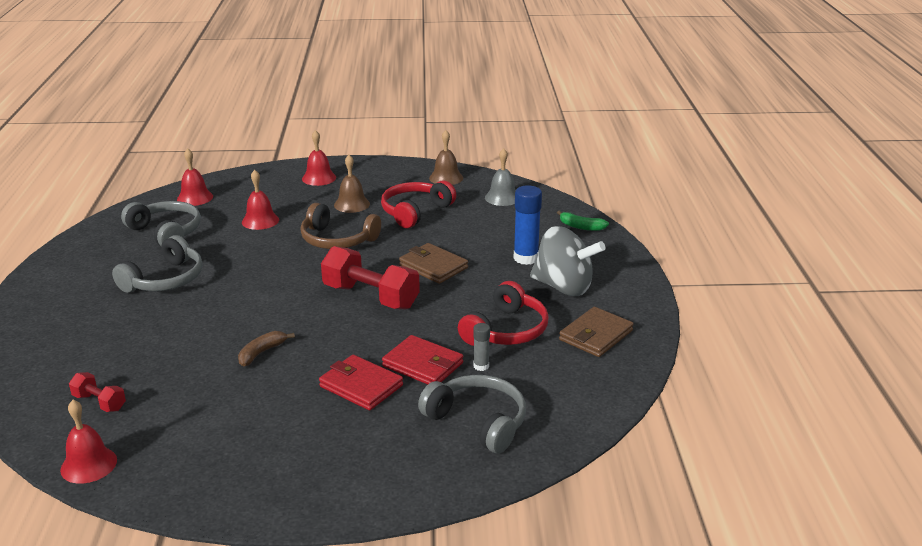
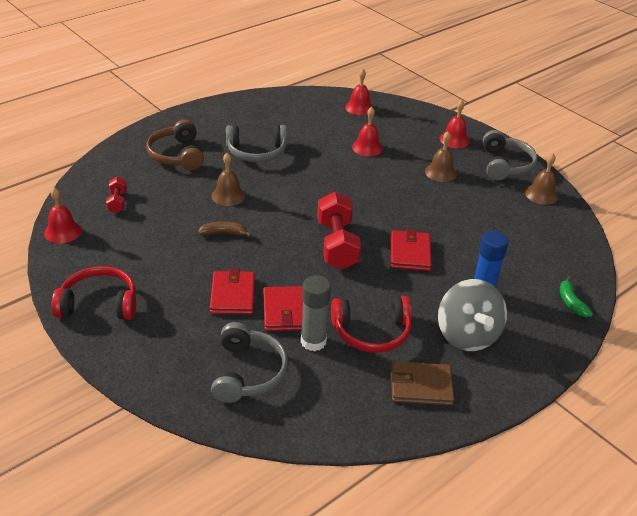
camera: 50 degrees right, 10 degrees up
grey headphones [121,201,201,246] -> grey headphones moved to [483,130,537,180]
brown headphones [300,203,381,249] -> brown headphones moved to [146,119,204,170]
red headphones [381,180,456,228] -> red headphones moved to [52,266,136,320]
brown wallet [399,243,468,284] -> red wallet [391,229,432,271]
grey glue stick [473,323,490,371] -> grey glue stick [301,275,331,351], size x1.89
grey bell [485,148,516,206] -> none
none -> brown bell [211,153,245,206]

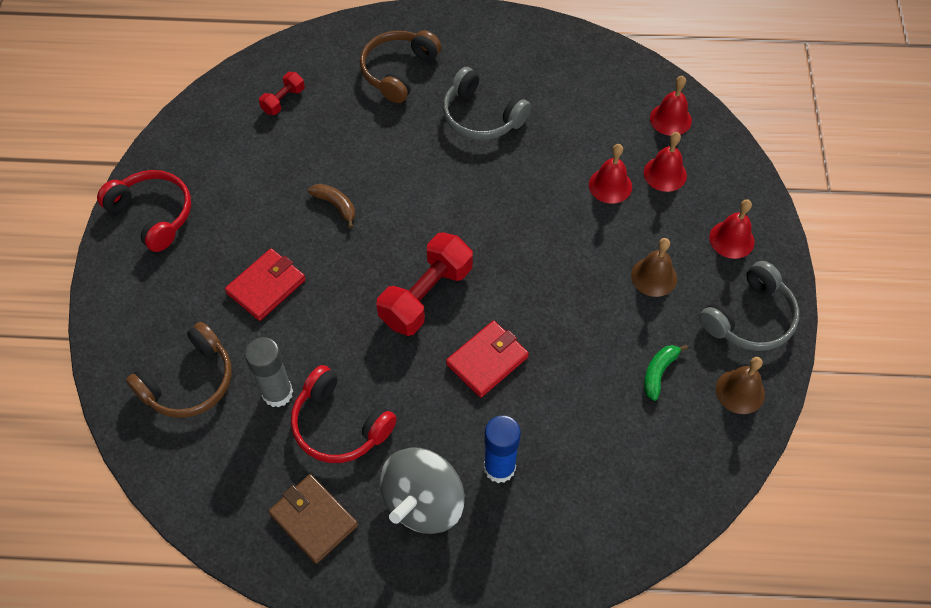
camera: 45 degrees right, 20 degrees up
red bell [44,187,82,244] -> red bell moved to [644,132,687,192]
brown bell [211,153,245,206] -> none
grey headphones [211,322,288,403] -> brown headphones [126,322,232,418]
red wallet [263,286,303,331] -> none
green banana [560,276,593,317] -> green banana moved to [644,345,688,401]

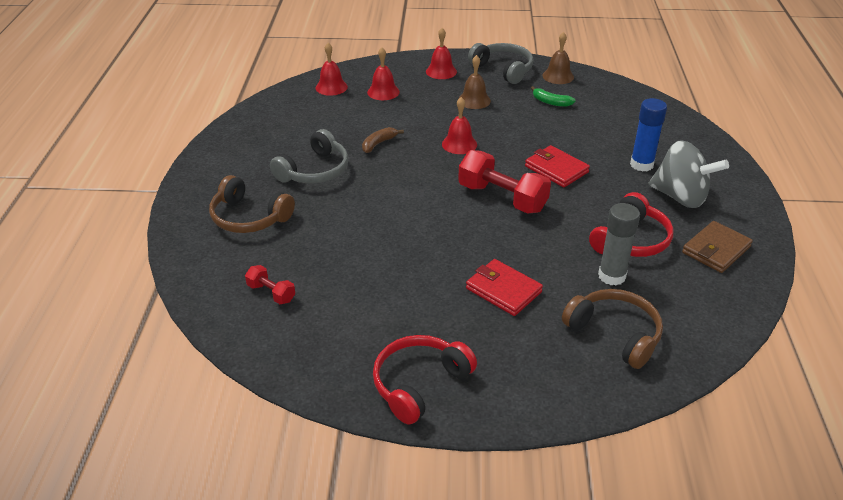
camera: 90 degrees left, 20 degrees down
brown banana [308,184,355,228] -> brown banana moved to [362,127,404,153]
red bell [589,144,632,204] -> red bell moved to [442,97,477,154]

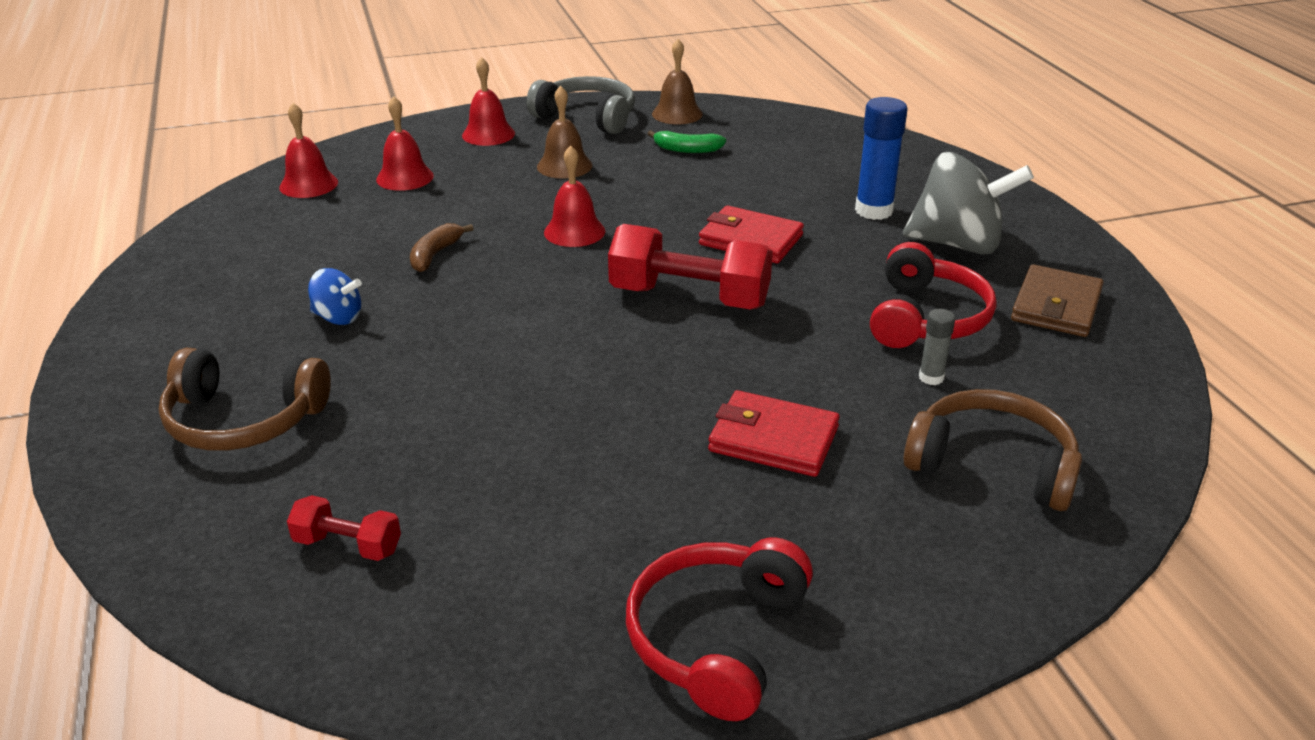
camera: 20 degrees left, 5 degrees down
grey headphones [270,129,349,183] -> blue spinning top [308,268,362,325]
grey glue stick [598,203,640,286] -> grey glue stick [919,309,955,385], size x0.53

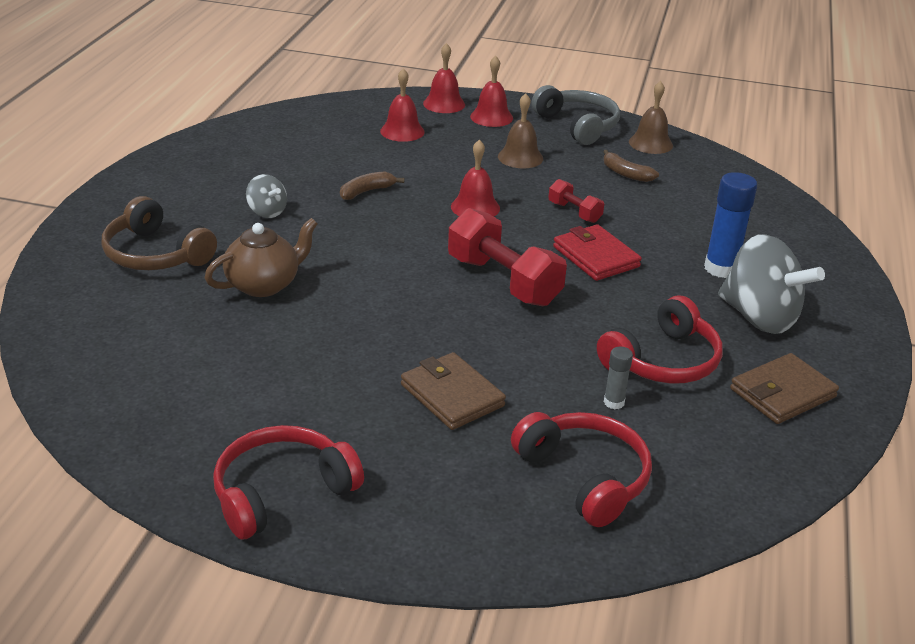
camera: 30 degrees right, 0 degrees up
red bell [279,103,338,198] -> red bell moved to [423,43,465,113]
red dumbbell [287,495,401,561] -> red dumbbell moved to [548,179,604,223]
blue spinning top [308,268,362,325] -> grey spinning top [246,174,287,218]
green banana [648,130,726,153] -> brown banana [603,150,659,182]
red wallet [708,390,840,477] -> brown wallet [401,352,506,430]
brown headphones [904,389,1082,511] -> red headphones [511,412,652,527]
none -> brown teapot [205,218,318,297]

